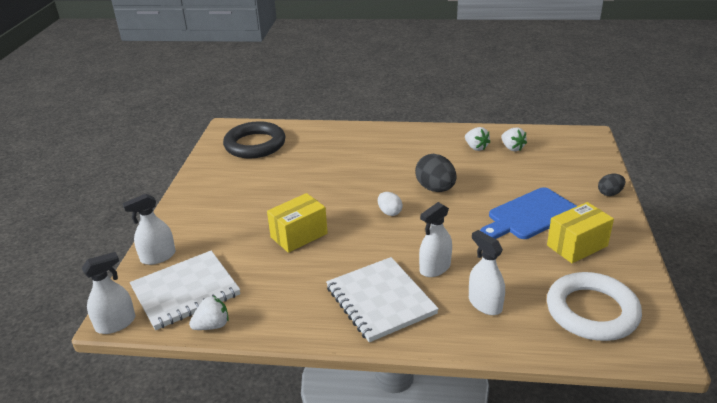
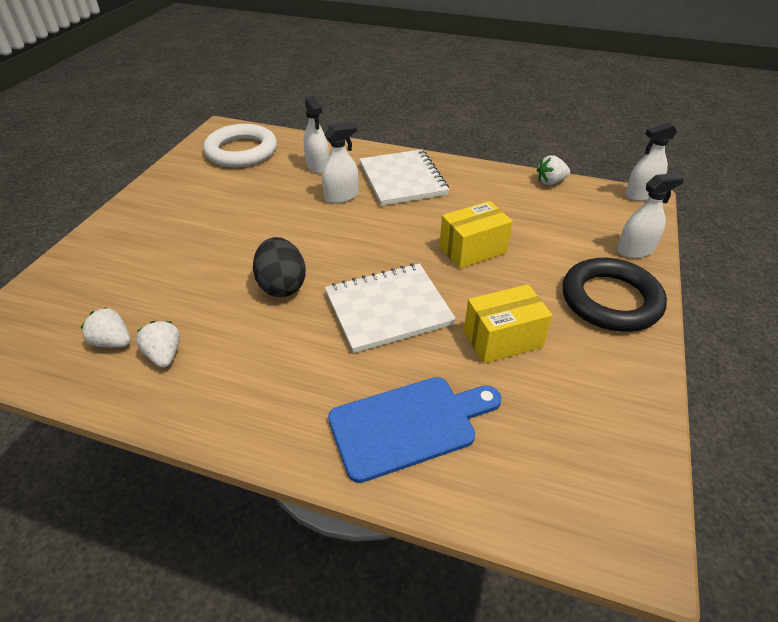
camera: 170 degrees left, 10 degrees up
white notebook [130,251,240,330] -> white notebook moved to [325,263,456,353]
black ring [223,121,286,159] -> black ring moved to [562,258,667,332]
white egg [378,192,403,216] -> none
blue cutting board [480,187,577,239] -> blue cutting board moved to [328,377,502,483]
white strawberry [501,127,527,151] -> white strawberry turned 45 degrees counterclockwise [81,307,130,348]
yellow box [547,202,614,263] -> yellow box moved to [464,284,552,364]
black egg [598,174,625,196] -> none

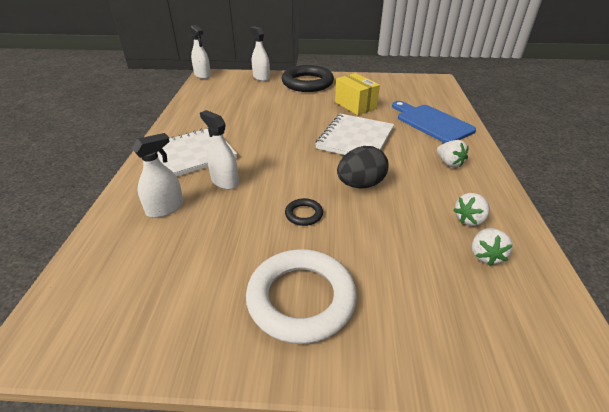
camera: 105 degrees left, 5 degrees down
white ring [203,124,277,167] -> white ring moved to [246,249,357,344]
white notebook [325,263,456,353] -> white notebook turned 60 degrees clockwise [315,114,394,155]
yellow box [440,201,513,269] -> none
white strawberry [537,155,570,185] -> white strawberry moved to [437,140,469,167]
none -> black ring [285,198,323,226]

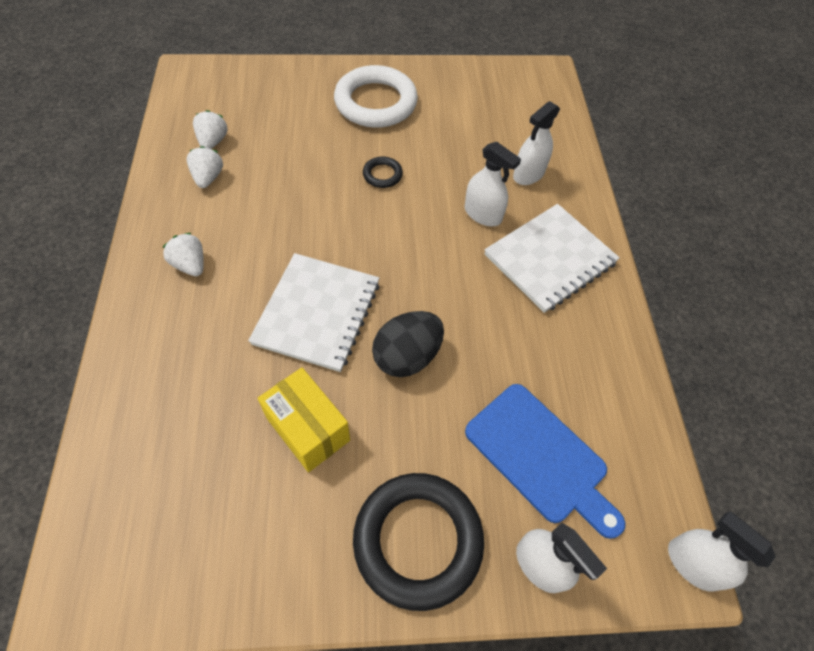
camera: 170 degrees right, 20 degrees up
black egg [337,146,389,188] -> black egg moved to [372,311,444,377]
blue cutting board [392,101,476,143] -> blue cutting board moved to [465,384,625,539]
white strawberry [453,193,490,226] -> white strawberry turned 45 degrees counterclockwise [186,146,223,188]

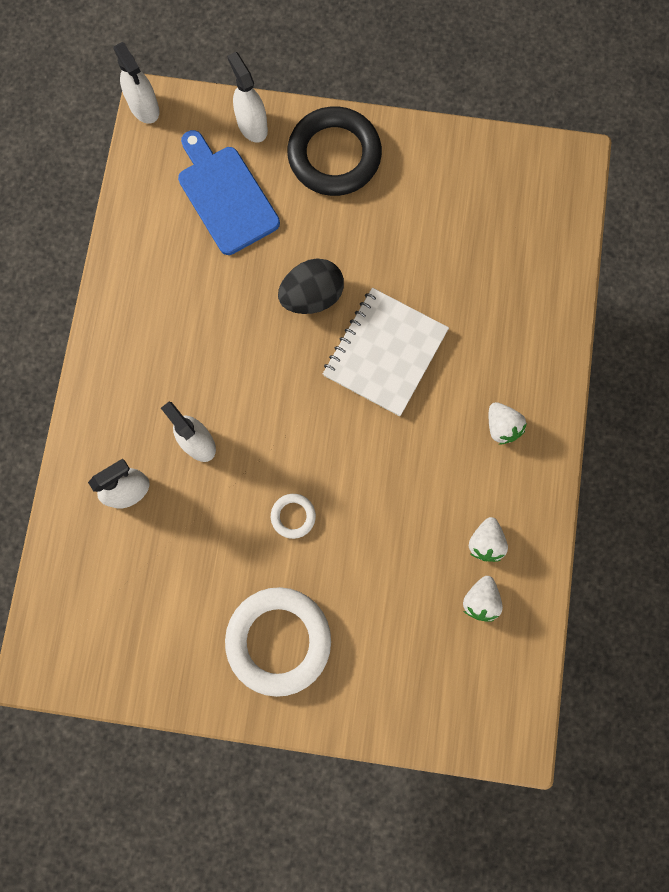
camera: 165 degrees left, 20 degrees up
yellow box [258,367,350,472] -> none
black ring [363,156,403,188] -> white ring [271,494,316,539]
white notebook [485,204,620,313] -> none

